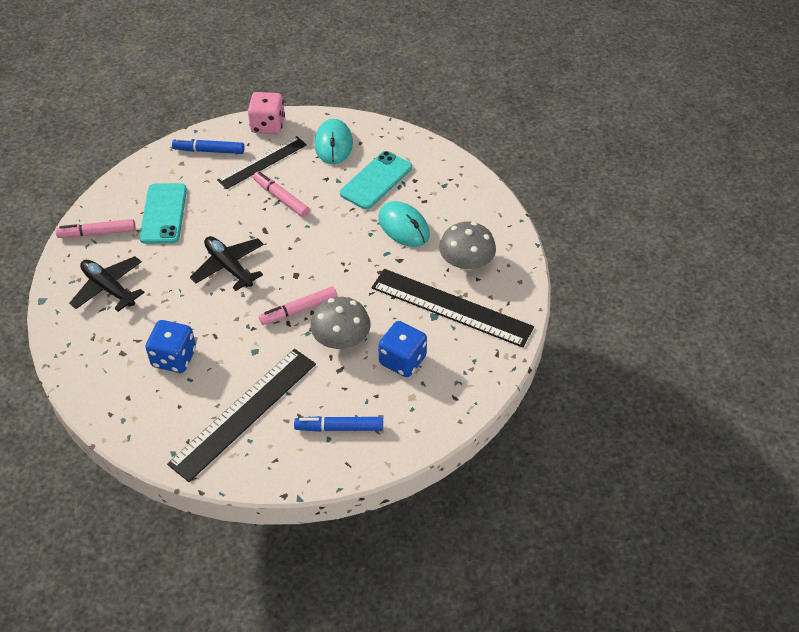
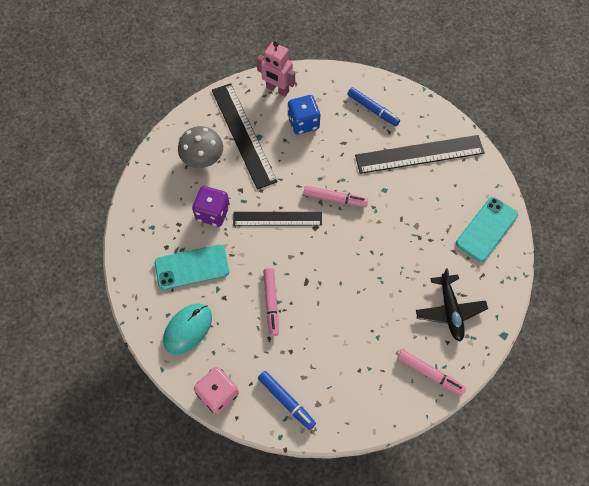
camera: 140 degrees left, 15 degrees up
turquoise phone [139,183,187,244] -> turquoise phone moved to [456,197,518,262]
blue dice [145,320,196,373] -> none
black plane [190,236,264,291] -> none
black ruler [217,136,307,189] -> black ruler moved to [233,212,322,226]
grey mushroom [310,297,371,349] -> none
turquoise mouse [378,201,430,247] -> purple dice [192,186,230,227]
none -> pink robot [257,41,295,96]

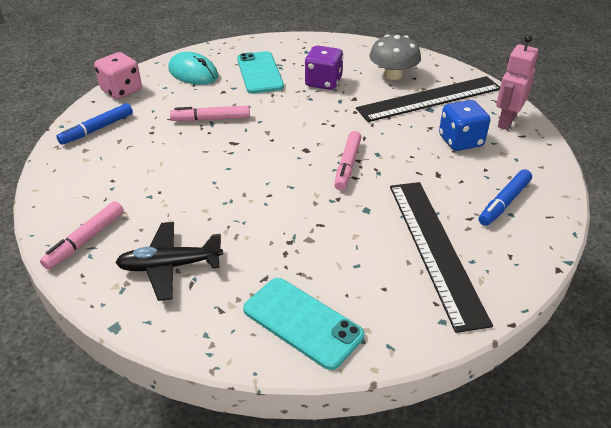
camera: 90 degrees right, 25 degrees down
black ruler [233,212,322,226] -> none

